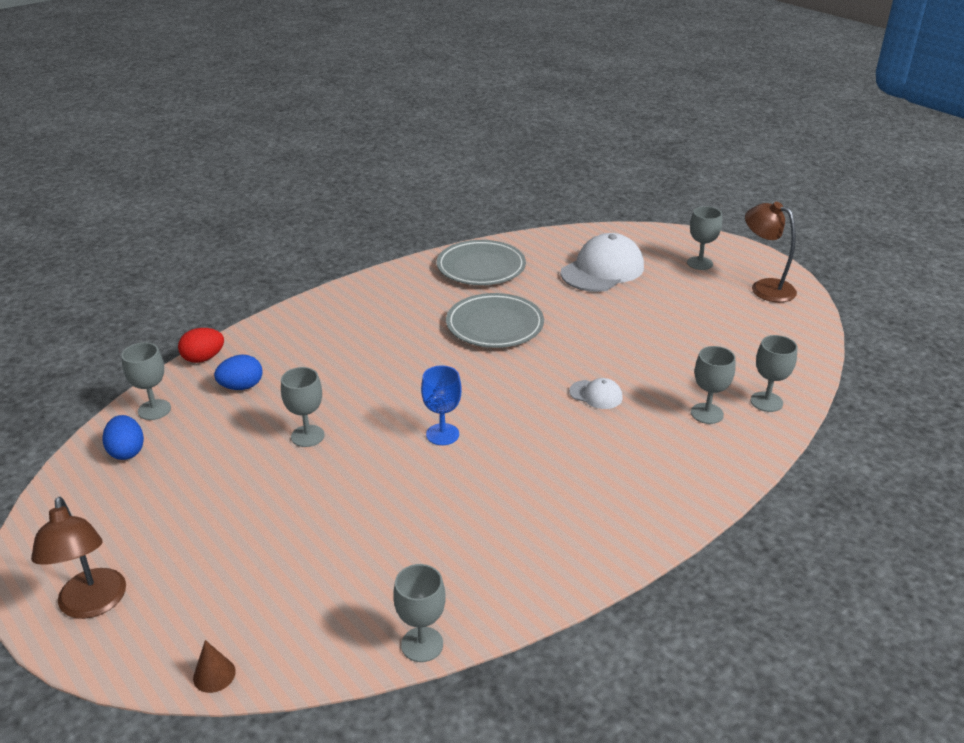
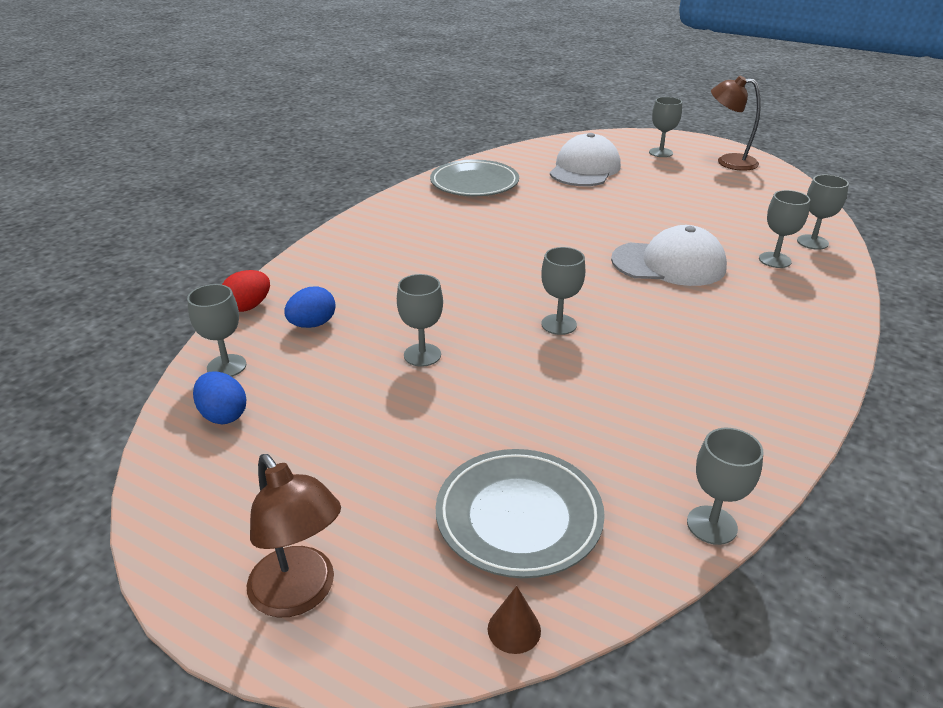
camera: 20 degrees left, 0 degrees up
blue goblet [421,365,462,445] -> grey goblet [541,247,585,335]
grey plate [446,293,544,348] -> grey plate moved to [436,449,605,578]
white cap [569,378,623,409] -> white cap [611,225,727,286], size x2.10

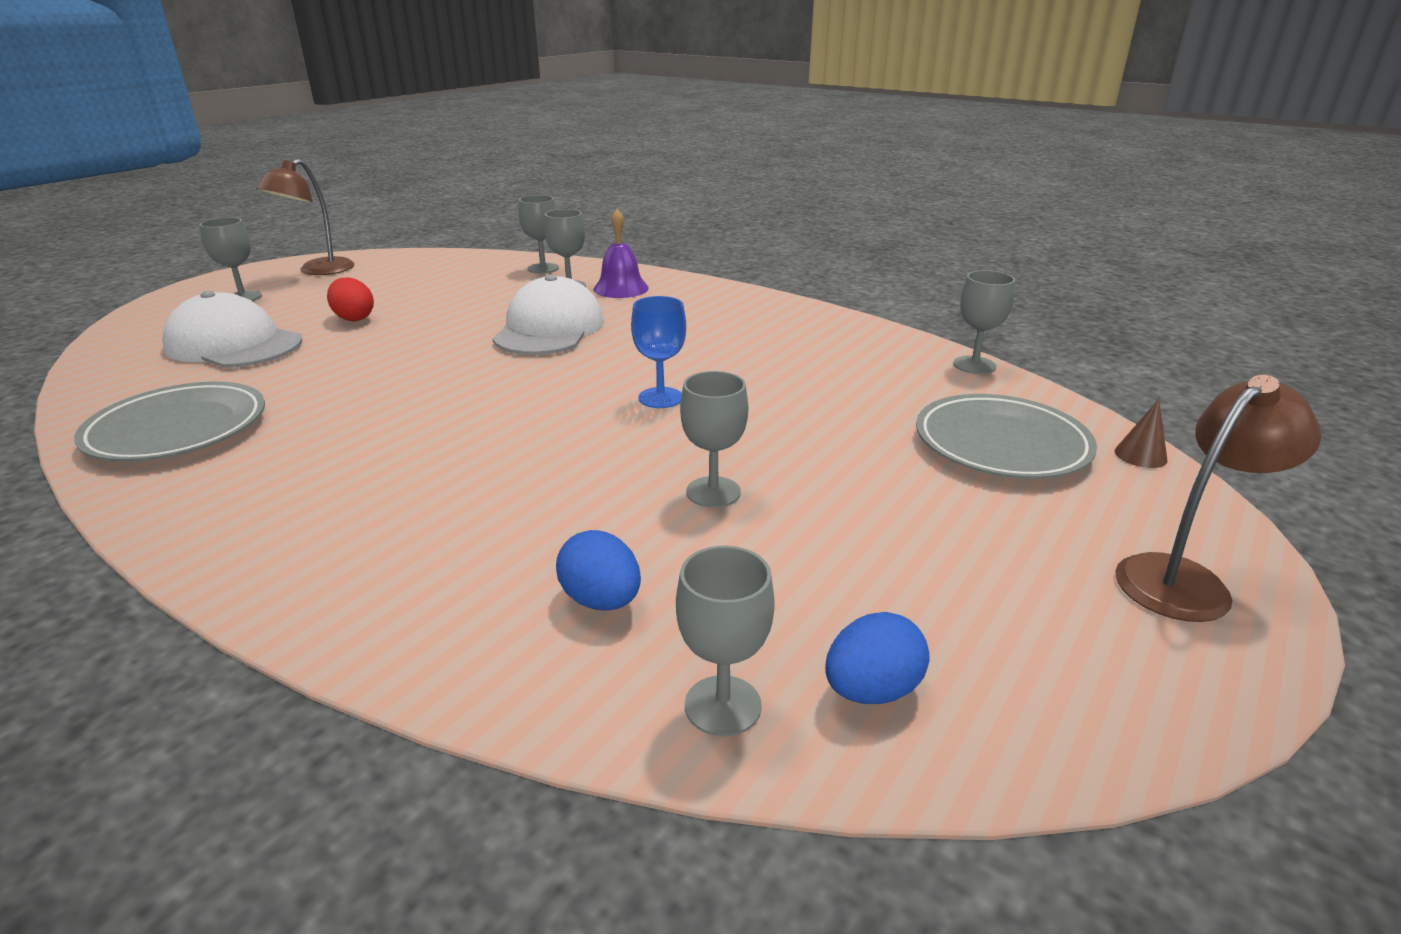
camera: 85 degrees left, 5 degrees down
red egg [222,270,270,312] -> red egg moved to [327,277,374,321]
grey goblet [541,247,585,335] -> blue goblet [631,296,686,408]
none -> purple bell [593,209,649,298]

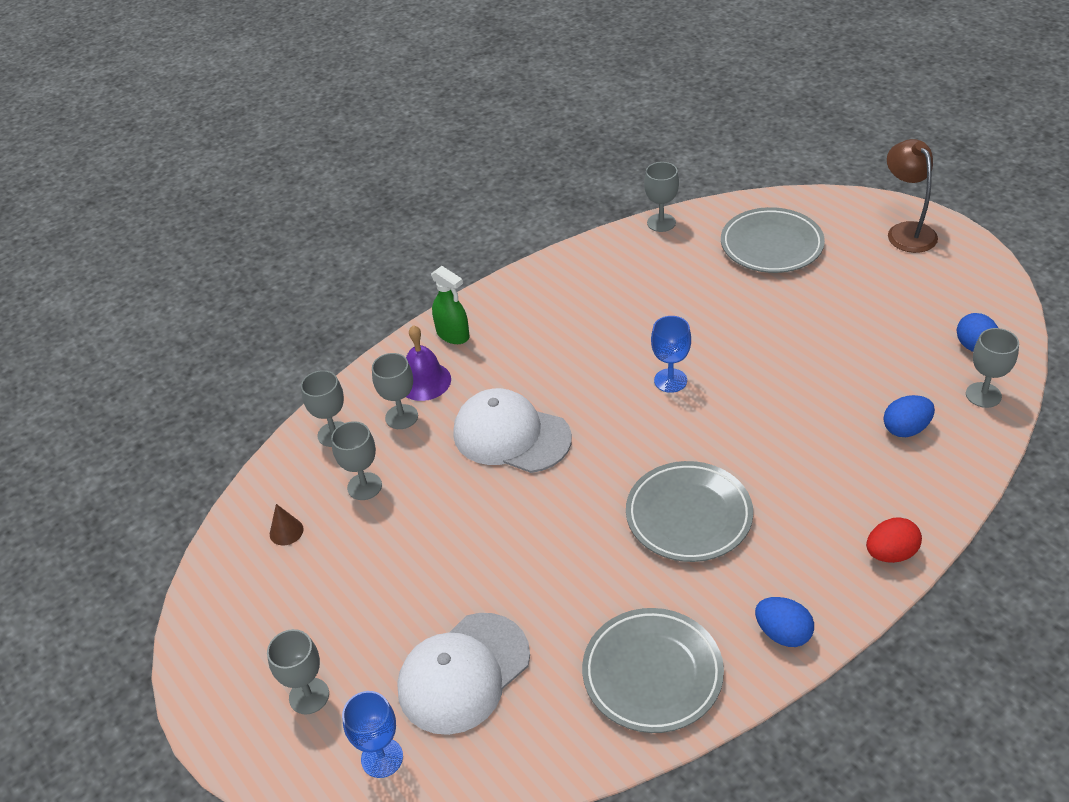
camera: 70 degrees left, 15 degrees up
brown lamp [256,159,354,275] -> none
red egg [327,277,374,321] -> red egg moved to [866,517,922,563]
grey goblet [680,371,748,508] -> grey goblet moved to [331,421,382,500]
brown cone [1115,399,1167,468] -> brown cone moved to [270,504,304,545]
none -> blue goblet [342,691,403,778]
none -> green spray bottle [431,266,469,344]
none -> grey plate [626,461,753,562]
none -> blue egg [755,597,814,647]

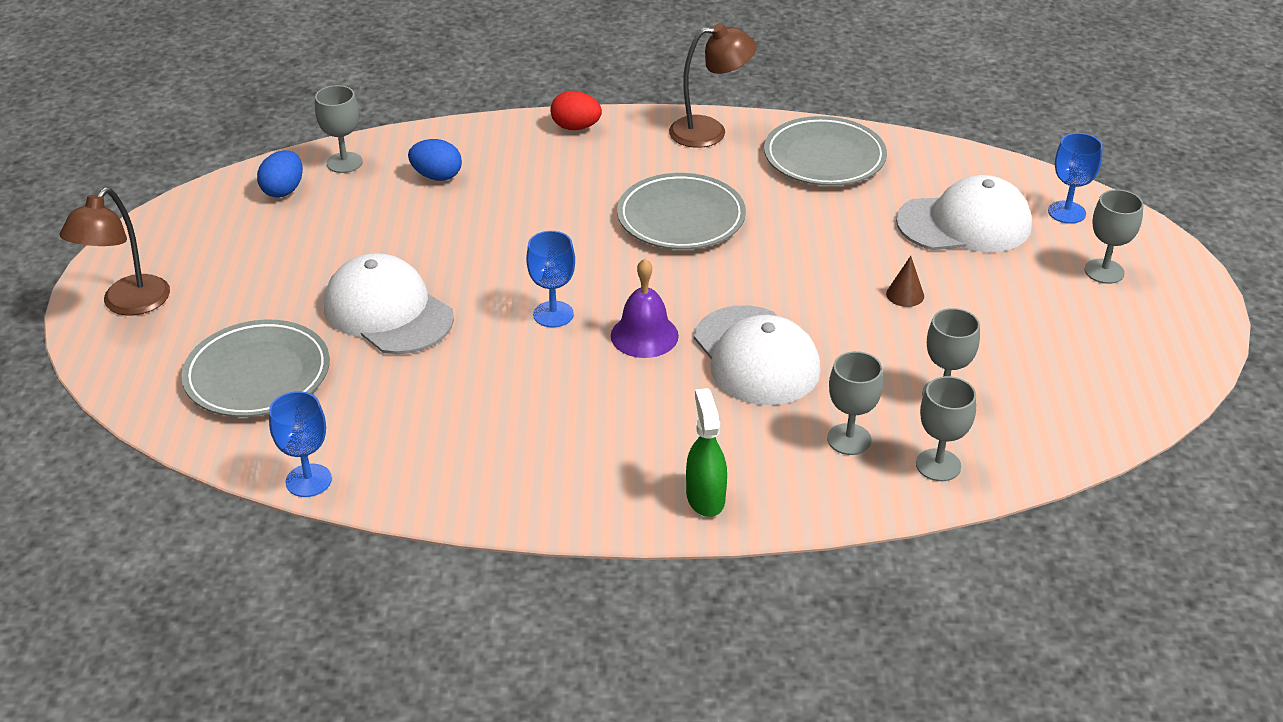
camera: 145 degrees left, 5 degrees down
brown cone [270,504,304,545] -> brown cone moved to [886,256,924,307]
purple bell [406,325,451,401] -> purple bell moved to [611,258,679,358]
grey goblet [644,162,679,232] -> blue goblet [269,391,332,497]
blue egg [755,597,814,647] -> brown lamp [669,23,756,148]
none -> white cap [324,253,454,354]

